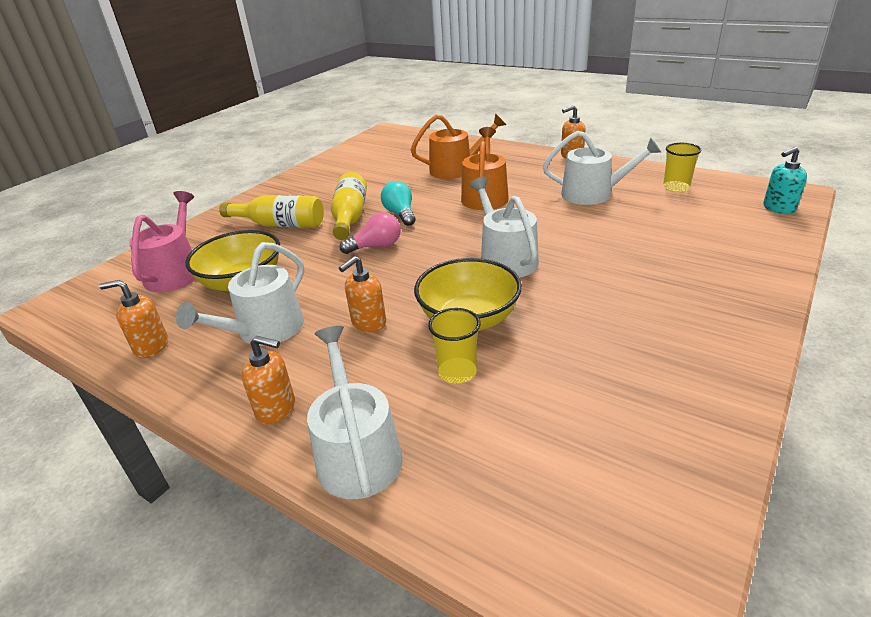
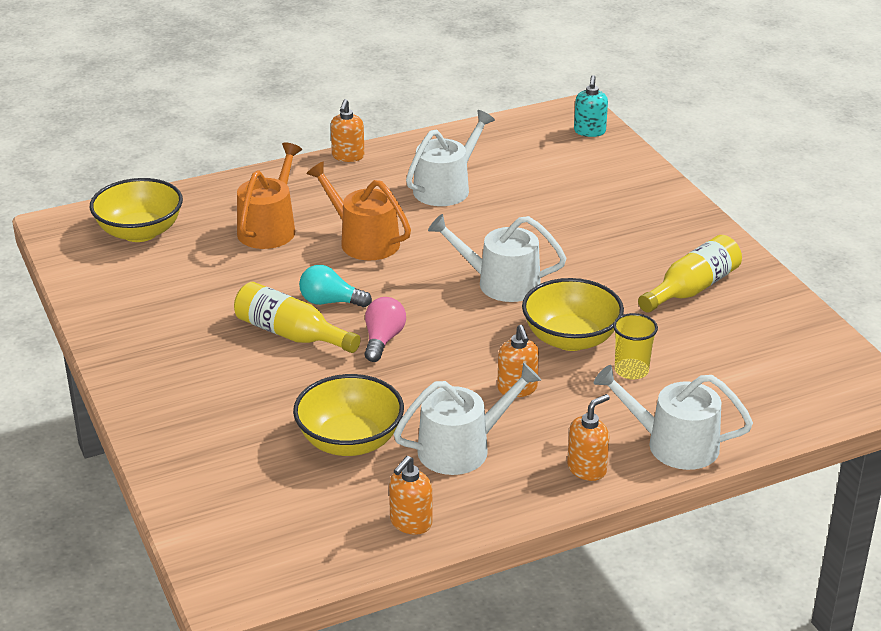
camera: 60 degrees left, 0 degrees up
pink watering can [129,191,196,292] -> none
white watering can [176,242,304,346] -> white watering can turned 90 degrees counterclockwise [394,363,542,475]
yellow bottle [219,195,324,228] -> yellow bottle moved to [638,235,742,313]
yellow cup [663,143,702,192] -> none
none -> yellow bowl [90,178,183,242]

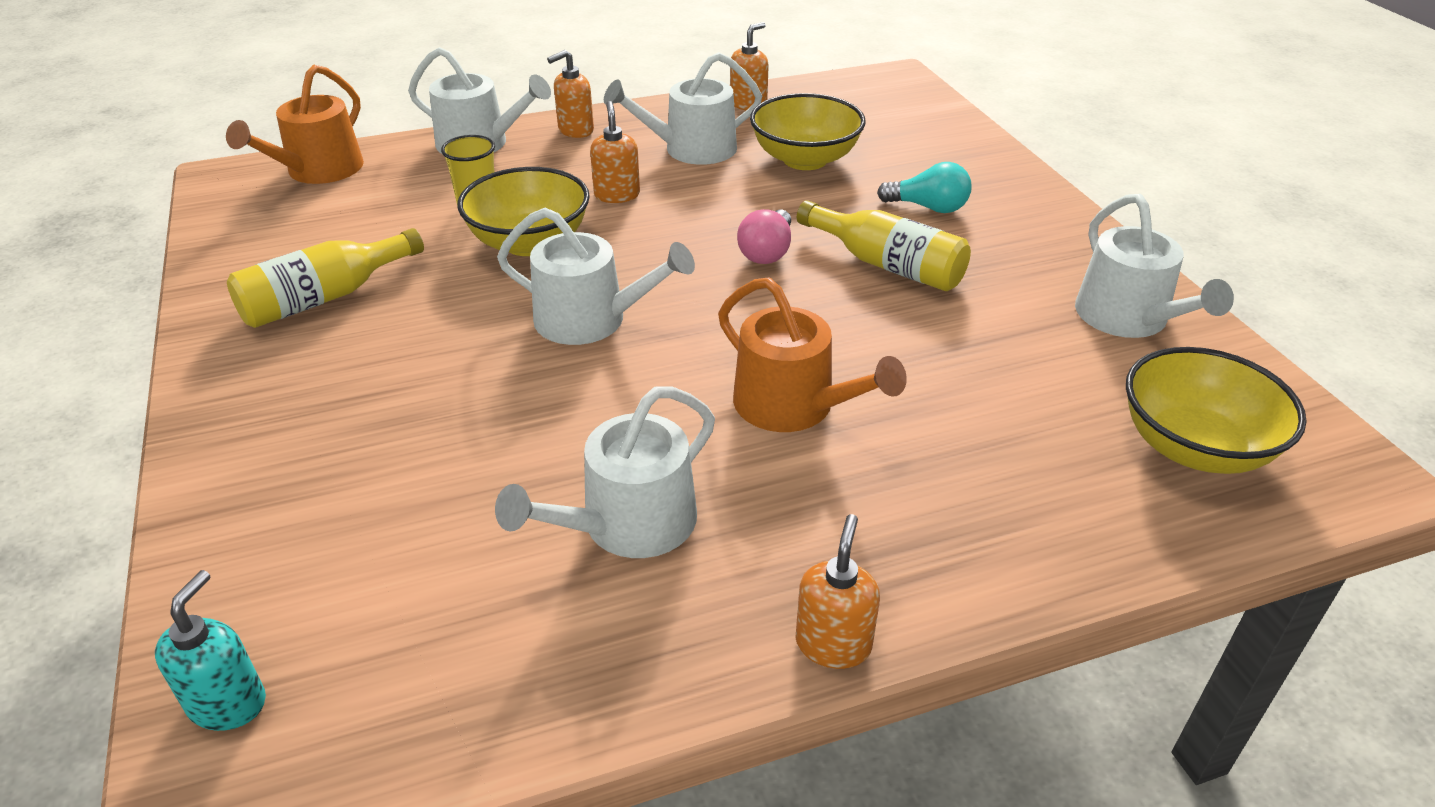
camera: 175 degrees left, 5 degrees up
orange watering can [237,142,302,249] -> orange watering can moved to [226,64,364,184]
turquoise light bulb [299,265,372,307] -> turquoise light bulb moved to [877,162,971,213]
none -> white watering can [1075,194,1234,338]

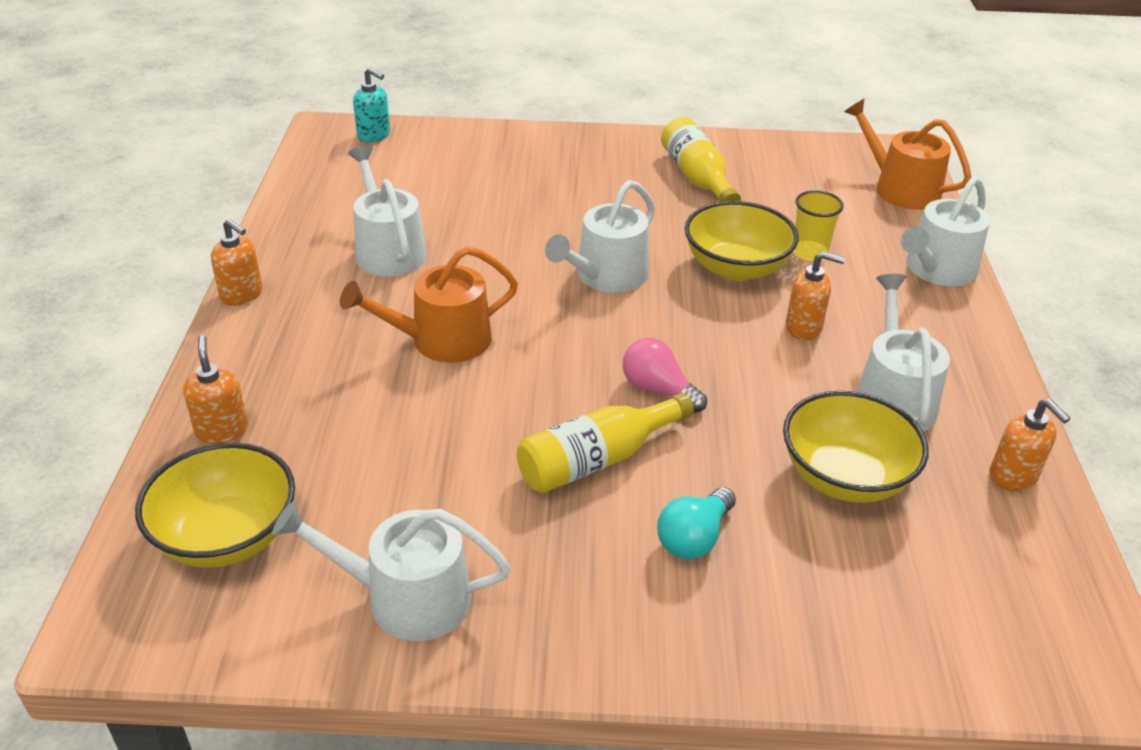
camera: 110 degrees right, 0 degrees up
orange soap dispenser [547,50,594,138] -> orange soap dispenser moved to [183,335,248,444]

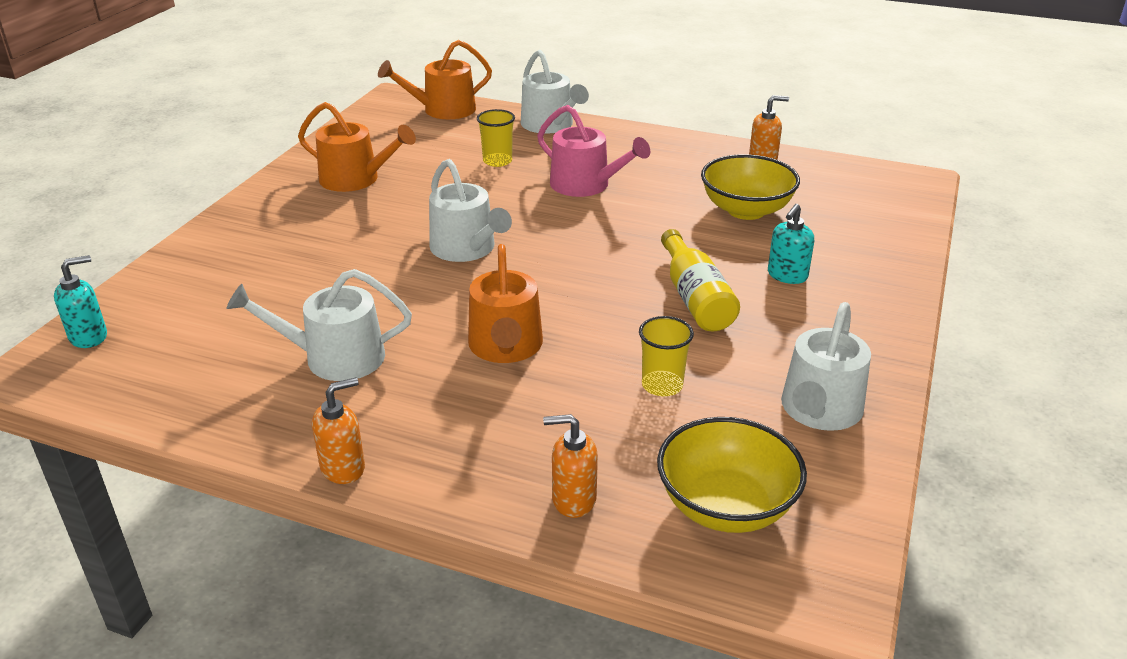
camera: 70 degrees left, 5 degrees down
pink light bulb [623,338,707,413] -> none
turquoise light bulb [657,487,736,559] -> turquoise soap dispenser [768,204,814,284]
yellow bottle [661,117,741,202] -> orange watering can [298,102,416,192]
yellow bowl [685,201,799,281] -> none
orange soap dispenser [786,251,845,340] -> pink watering can [537,105,650,197]
white watering can [856,274,950,432] -> none
none -> yellow cup [639,316,694,396]

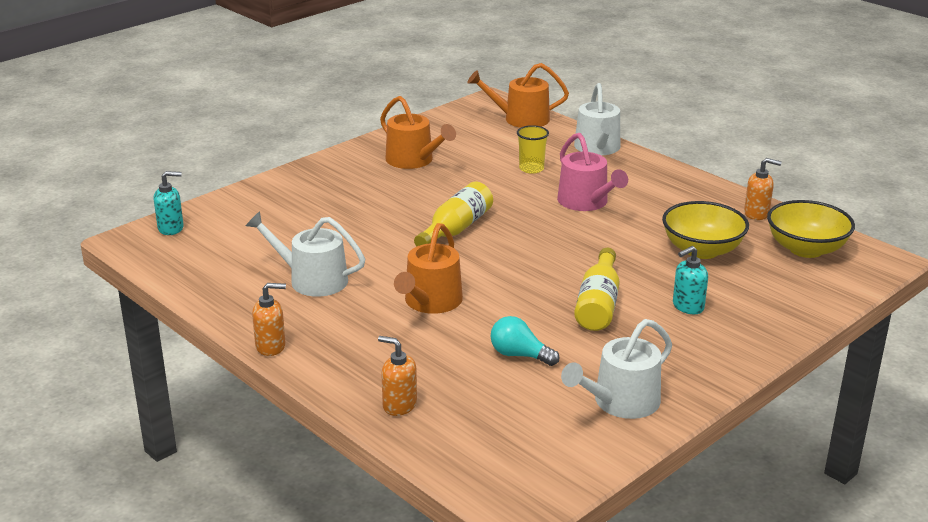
camera: 25 degrees right, 5 degrees down
white watering can [429,159,512,262] -> yellow bottle [414,182,493,247]
yellow cup [639,316,694,396] -> turquoise light bulb [490,316,559,366]
yellow bowl [657,417,807,533] -> yellow bowl moved to [767,200,855,258]

